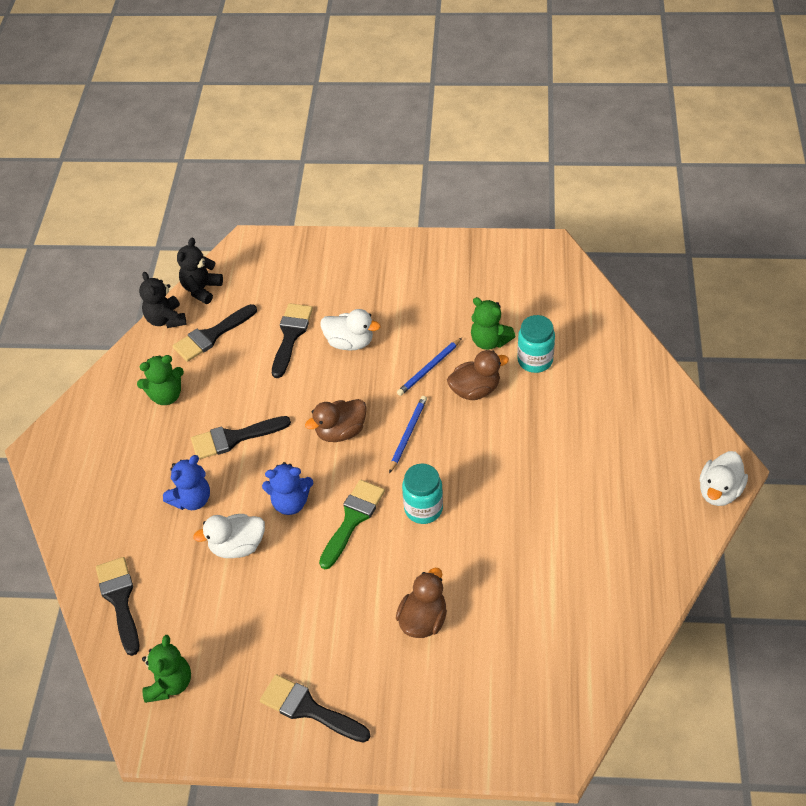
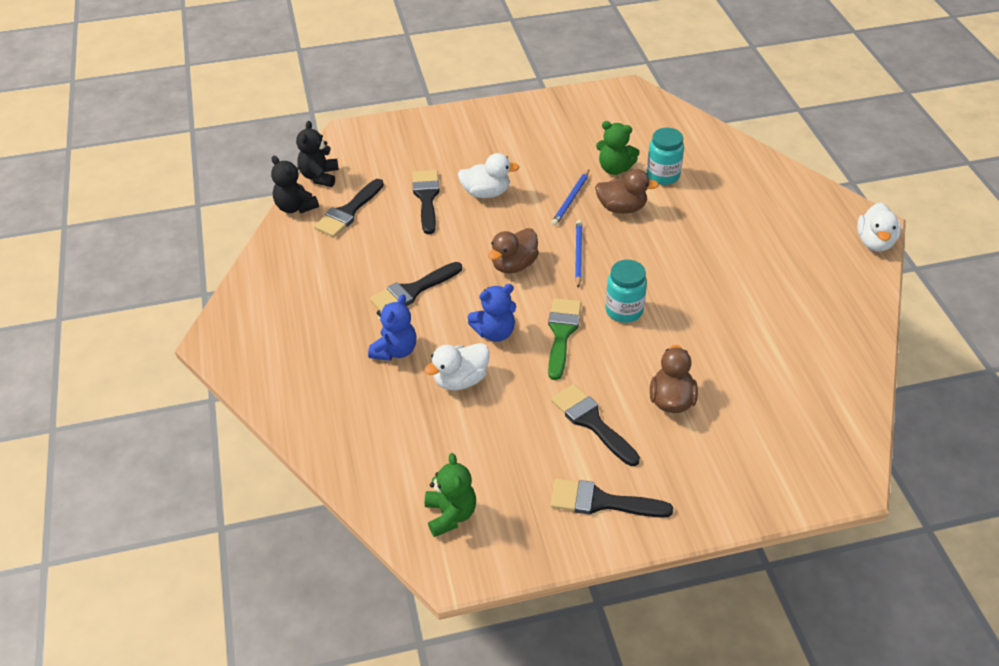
camera: 20 degrees left, 5 degrees down
black brush [96,557,139,656] -> black brush moved to [551,384,640,466]
green teddy bear [137,355,184,405] -> none
brown duck [447,350,509,400] -> brown duck turned 45 degrees clockwise [595,169,659,214]

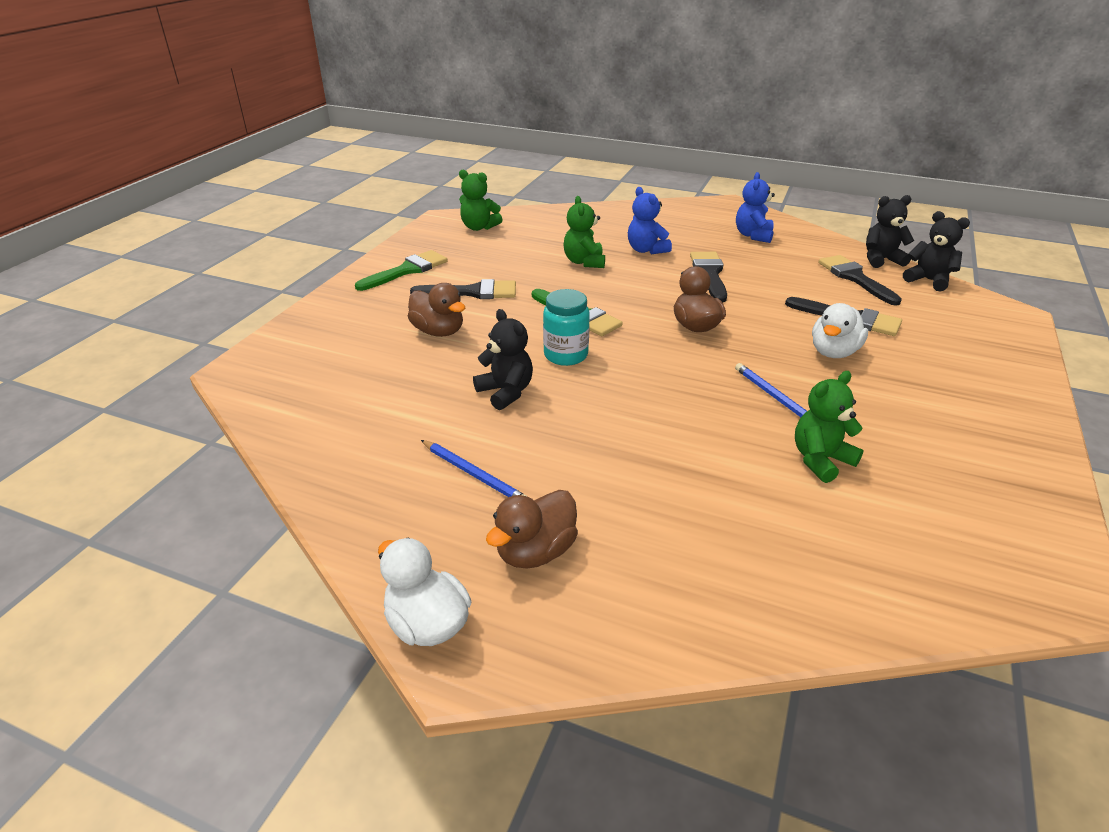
camera: 125 degrees right, 10 degrees down
white duck [424,343,490,390] -> green teddy bear [564,196,605,268]
blue teddy bear [468,284,516,342] -> blue teddy bear moved to [736,172,775,243]
black brush [550,479,673,518] -> green brush [355,250,448,291]
blue pencil [575,220,583,288] -> blue pencil moved to [421,440,528,497]
brown duck [595,169,659,214] -> brown duck moved to [486,490,578,569]
turquoise jar [647,128,684,185] -> none
none -> black teddy bear [473,309,533,410]

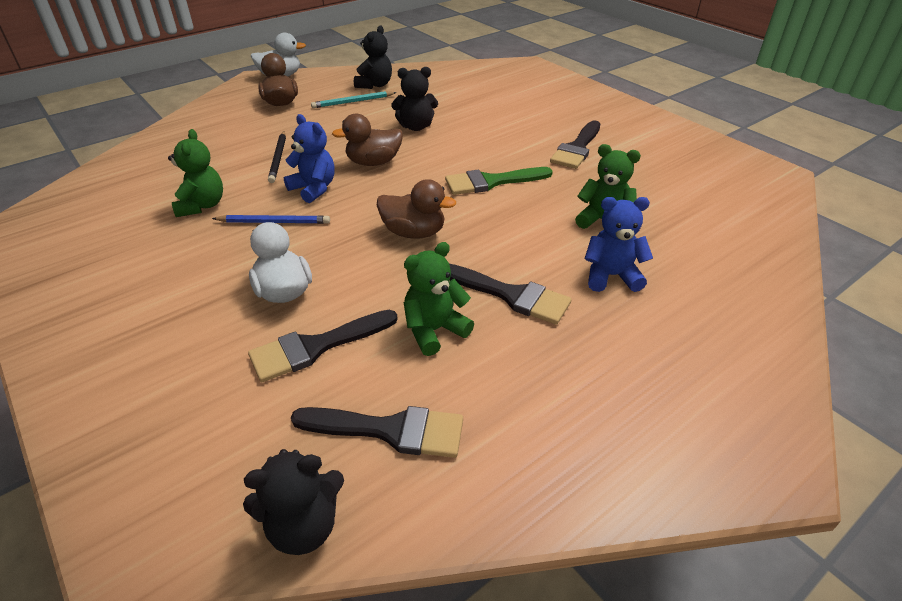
camera: 120 degrees right, 5 degrees up
green brush [355,250,448,291] -> none
brown duck [408,283,465,337] -> brown duck moved to [332,114,403,166]
blue pencil [421,440,528,497] -> turquoise pencil [311,91,397,108]
green teddy bear [459,170,503,231] -> green teddy bear moved to [404,242,474,356]
turquoise jar [543,289,590,366] -> none
blue teddy bear [736,172,775,243] -> blue teddy bear moved to [284,114,335,203]
black teddy bear [866,195,914,268] -> black teddy bear moved to [354,25,392,89]
none -> black pencil [268,131,286,183]

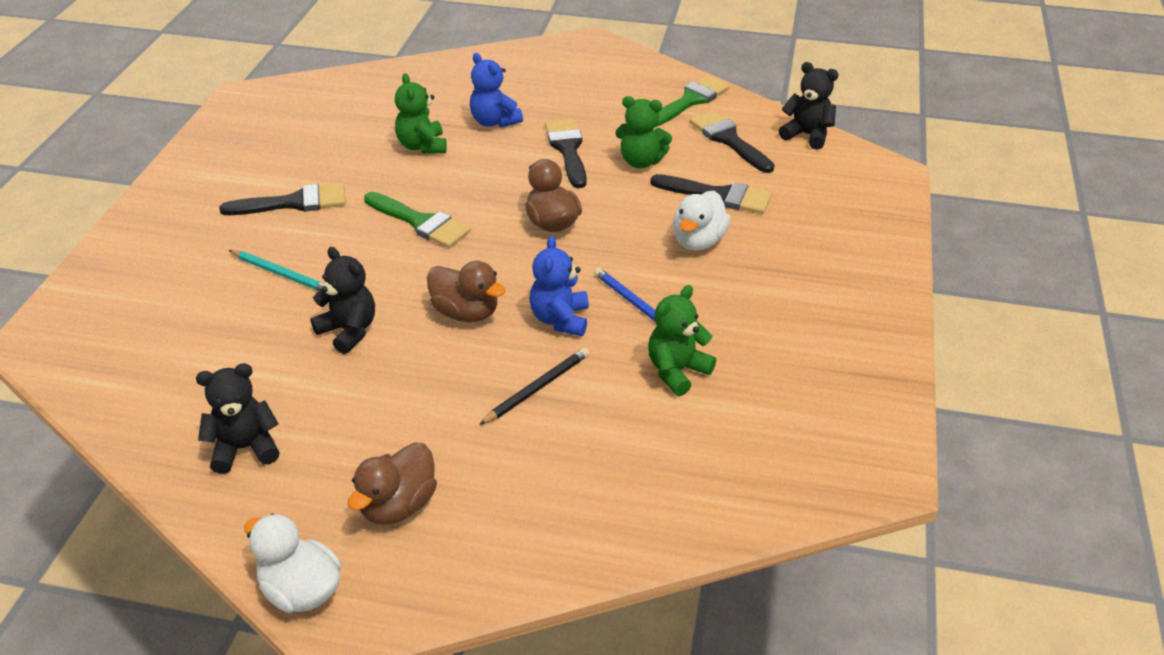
camera: 130 degrees left, 0 degrees up
turquoise pencil [311,91,397,108] -> turquoise pencil moved to [229,250,324,291]
none -> green brush [655,75,729,127]

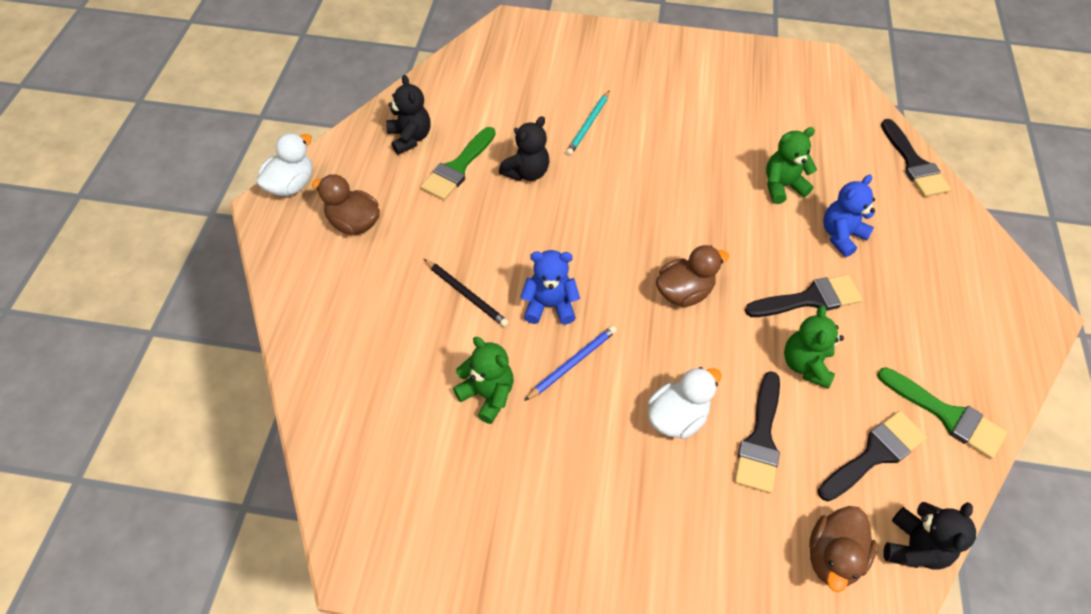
camera: 85 degrees right, 15 degrees up
black brush [219,183,346,215] -> black brush moved to [881,119,951,197]
green brush [364,192,471,248] -> green brush moved to [420,127,496,200]
brown duck [427,261,506,322] -> brown duck moved to [809,506,877,592]
white duck [673,191,731,251] -> white duck turned 120 degrees clockwise [648,367,722,439]

